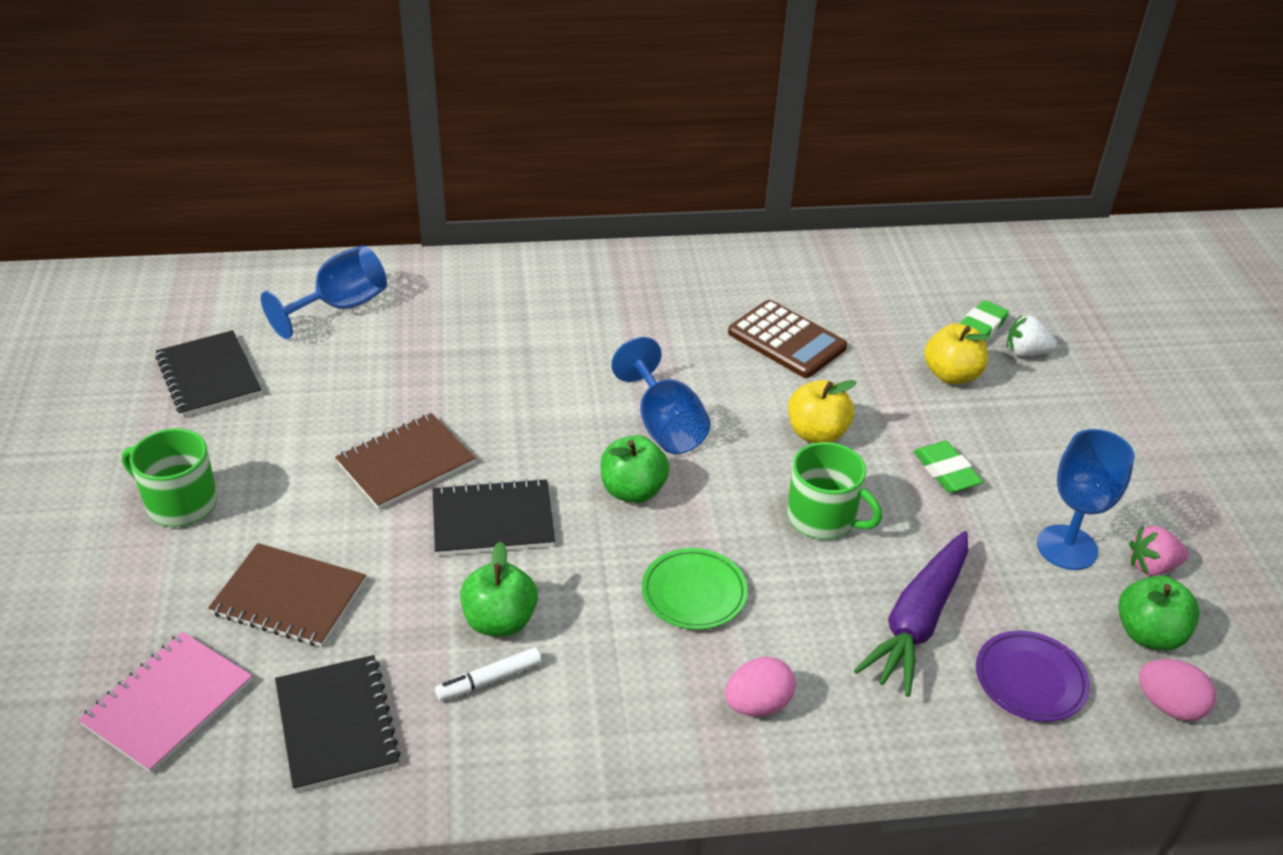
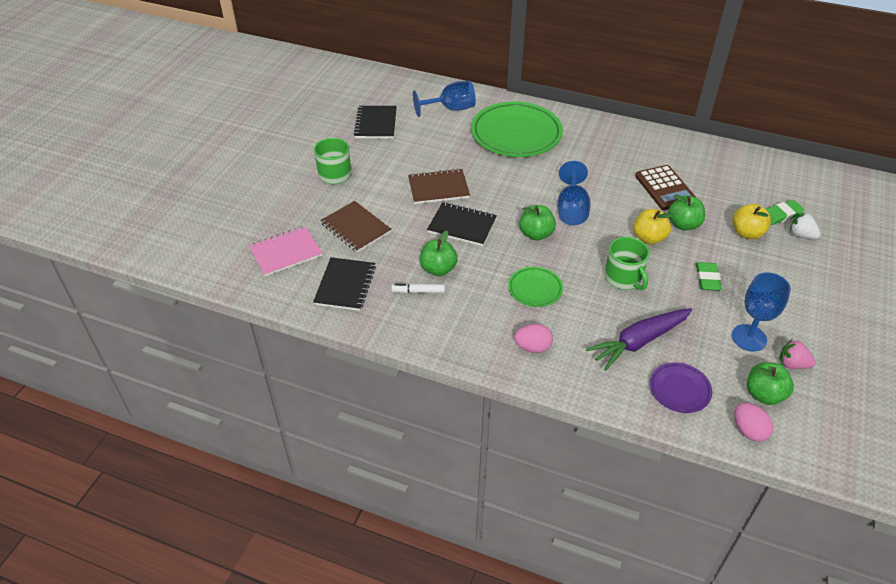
camera: 30 degrees right, 5 degrees up
none -> green plate [471,102,563,157]
none -> green apple [668,194,705,231]

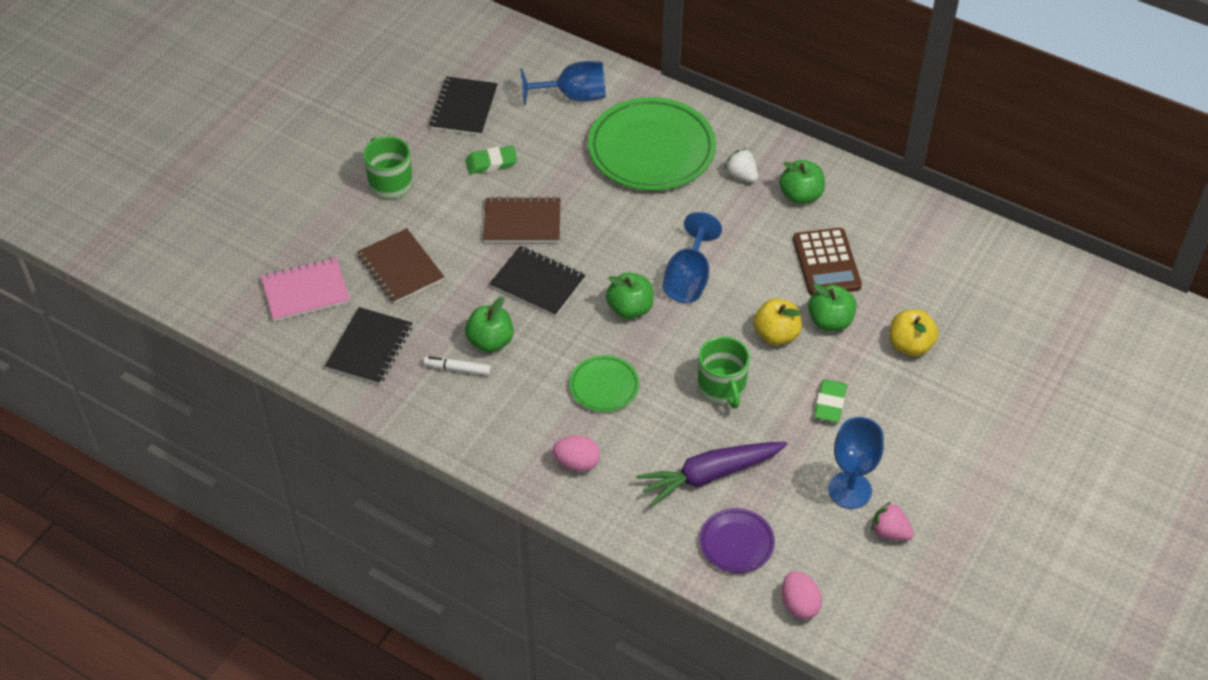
camera: 10 degrees right, 5 degrees up
green apple [747,362,794,405] -> green apple moved to [779,160,825,204]
green eraser [766,200,804,225] -> green eraser moved to [466,146,517,174]
white strawberry [790,212,821,239] -> white strawberry moved to [724,148,758,182]

